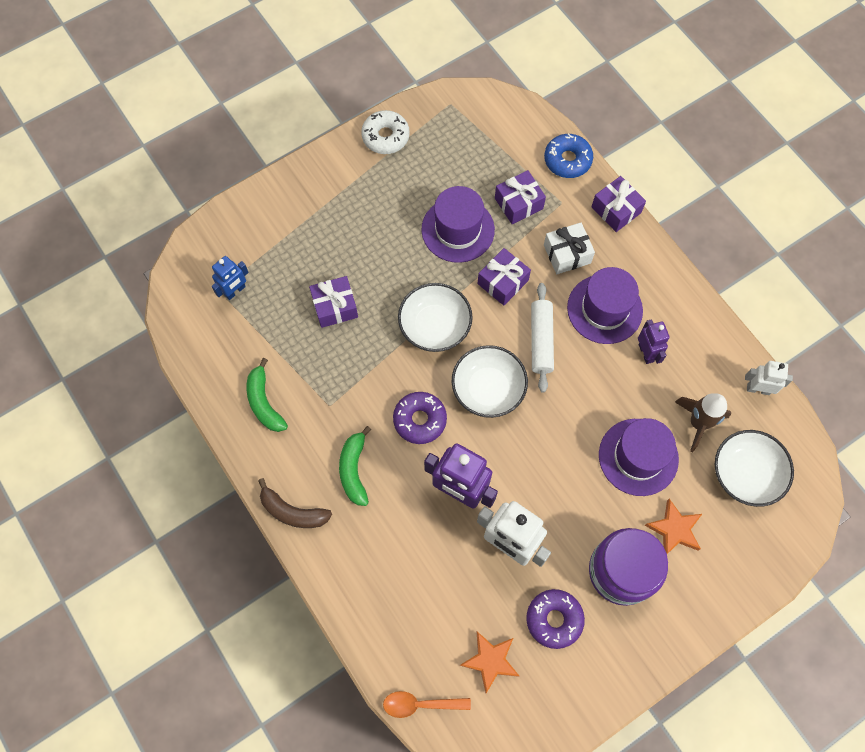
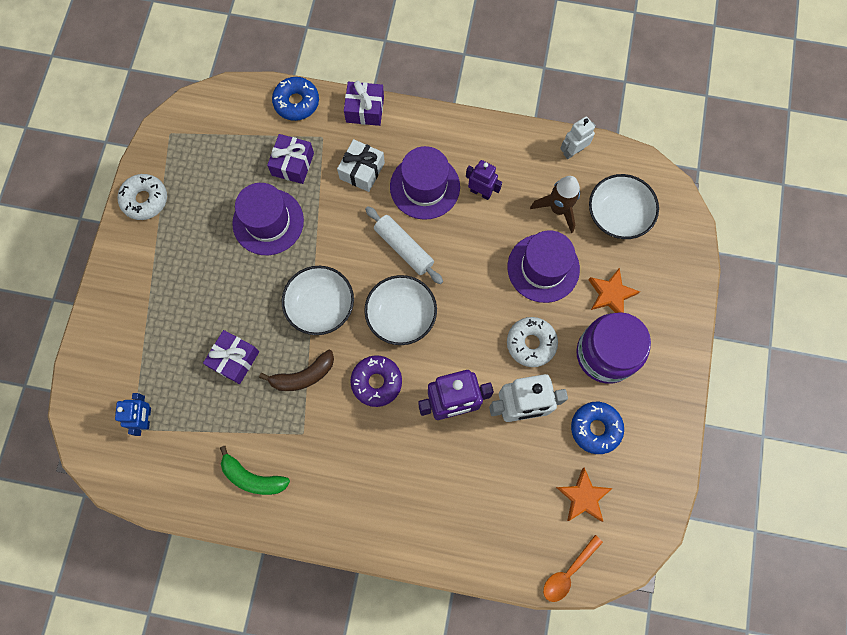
camera: 45 degrees left, 5 degrees up
brown banana [258,478,332,528] -> brown banana moved to [259,350,334,391]
green banana [339,426,371,506] -> none
purple gift [477,248,531,306] -> none
purple donut [526,589,585,649] -> blue donut [571,402,624,454]
none -> white donut [507,317,558,367]

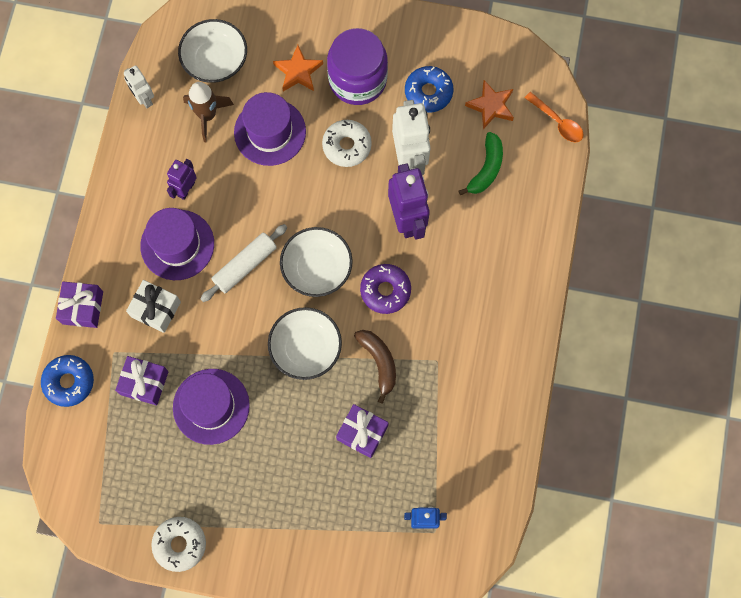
camera: 90 degrees left, 0 degrees up
green banana [220,446,290,495] -> green banana moved to [459,132,503,195]

